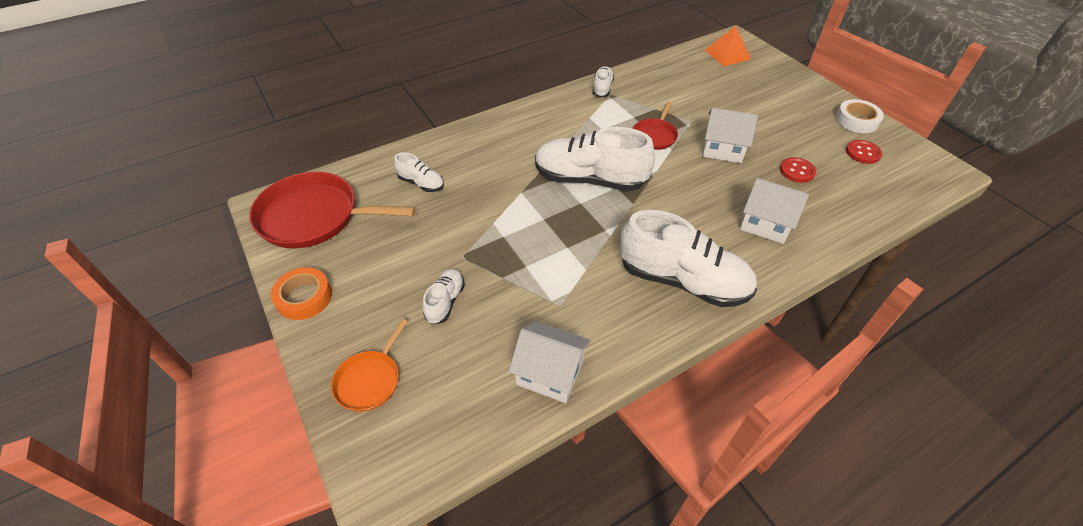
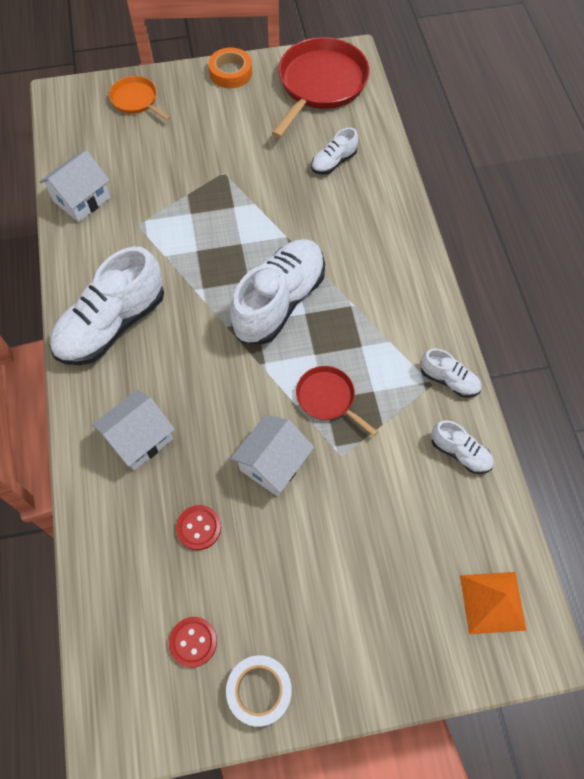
camera: 110 degrees right, 15 degrees up
white shoe [423,269,465,325] -> white shoe moved to [431,420,494,474]

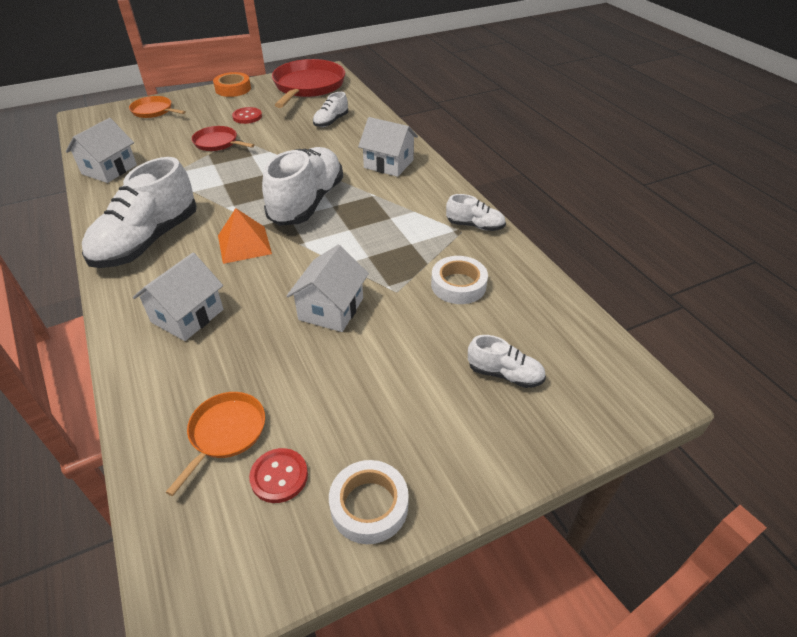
camera: 15 degrees left, 20 degrees down
red button [176,505,221,550] -> red button moved to [232,107,262,124]
red pan [296,366,378,436] -> red pan moved to [192,126,255,151]
white shoe [431,420,494,474] -> white shoe moved to [468,335,546,388]
orange pyramid [460,572,527,634] -> orange pyramid moved to [218,208,272,264]
none -> orange pan [166,392,265,496]
none -> white house [358,117,418,177]
none -> white tape [431,256,488,304]

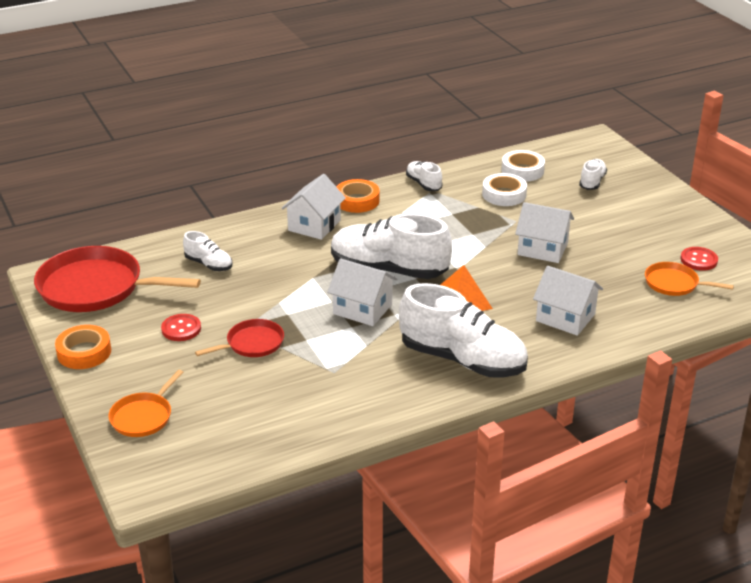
camera: 90 degrees left, 10 degrees down
white house [66,118,137,183] -> white house moved to [327,259,397,326]
red pan [192,126,255,151] -> red pan turned 150 degrees counterclockwise [195,319,284,357]
white tape [329,460,409,544] -> white tape moved to [501,150,545,182]
white shoe [446,194,506,231] -> white shoe turned 45 degrees counterclockwise [406,161,442,191]
none -> orange tape [336,179,380,213]

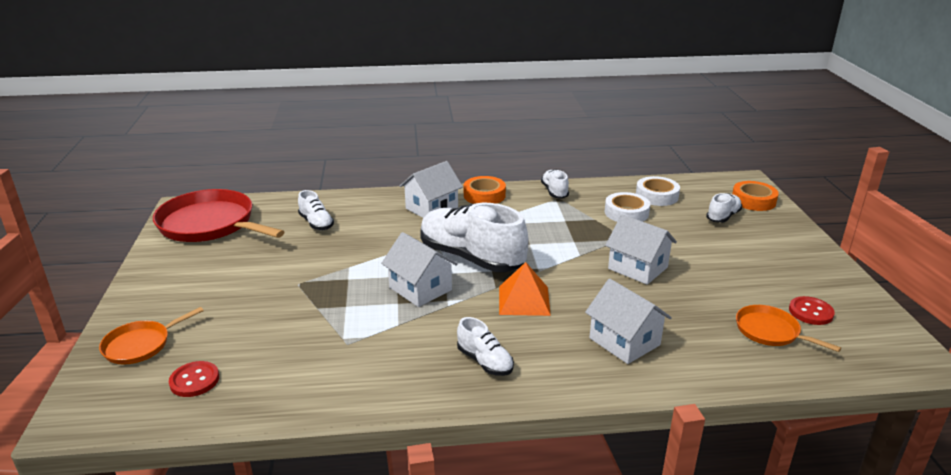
camera: 20 degrees right, 5 degrees down
orange tape [55,325,111,369] -> orange tape moved to [732,181,779,211]
red button [161,314,201,341] -> red button moved to [169,361,219,397]
red pan [195,319,284,357] -> none
white shoe [399,283,528,377] -> white shoe [457,317,514,376], size x0.47

